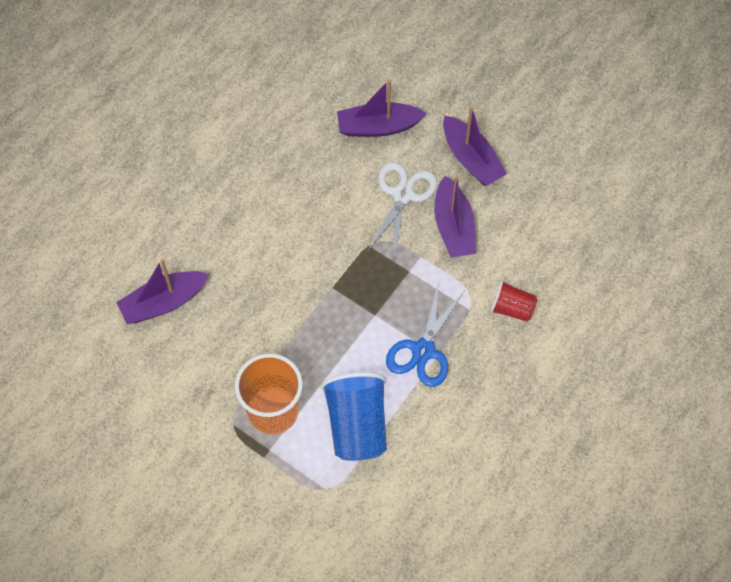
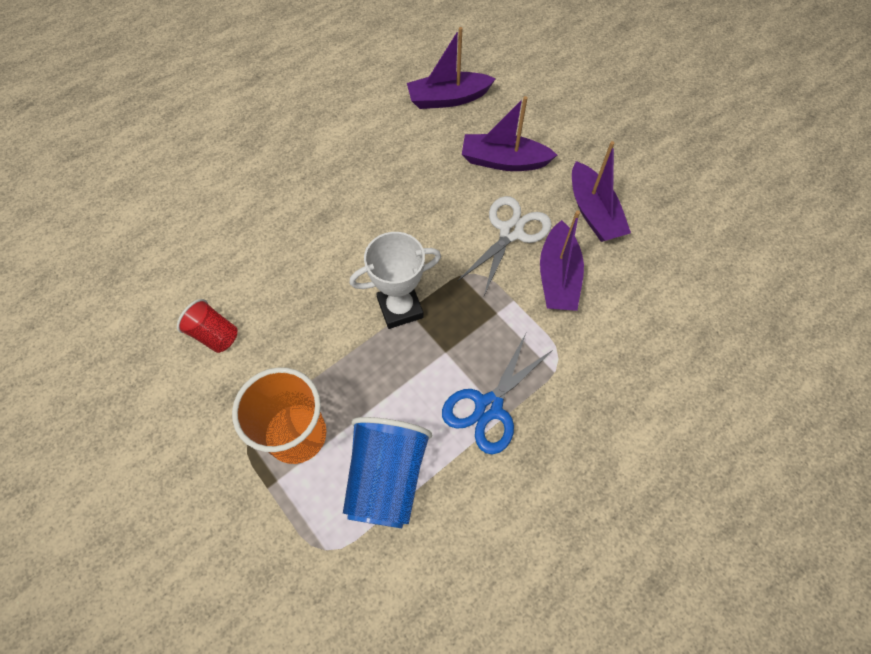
camera: 15 degrees right, 0 degrees up
purple boat [116,259,209,324] -> purple boat moved to [407,27,496,109]
red cup [490,280,538,322] -> red cup moved to [177,299,238,353]
none -> white trophy [350,232,441,329]

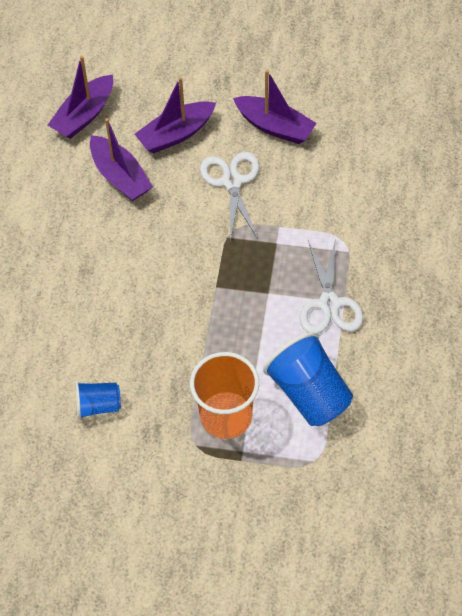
camera: 40 degrees left, 5 degrees down
red cup [177,299,238,353] -> blue cup [75,382,121,419]
white trophy [350,232,441,329] -> none
blue scissors [442,334,554,454] -> white scissors [300,238,363,334]
purple boat [540,211,584,311] -> purple boat moved to [90,118,153,201]

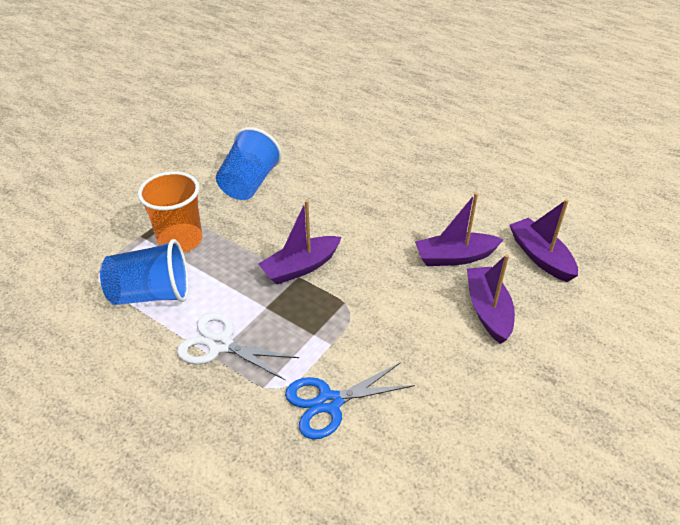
camera: 115 degrees right, 15 degrees down
blue cup [75,382,121,419] -> blue cup [216,127,282,200], size x1.79
white scissors [200,152,259,242] -> none
purple boat [233,70,317,144] -> purple boat moved to [258,200,342,285]
none -> blue scissors [285,362,415,439]

